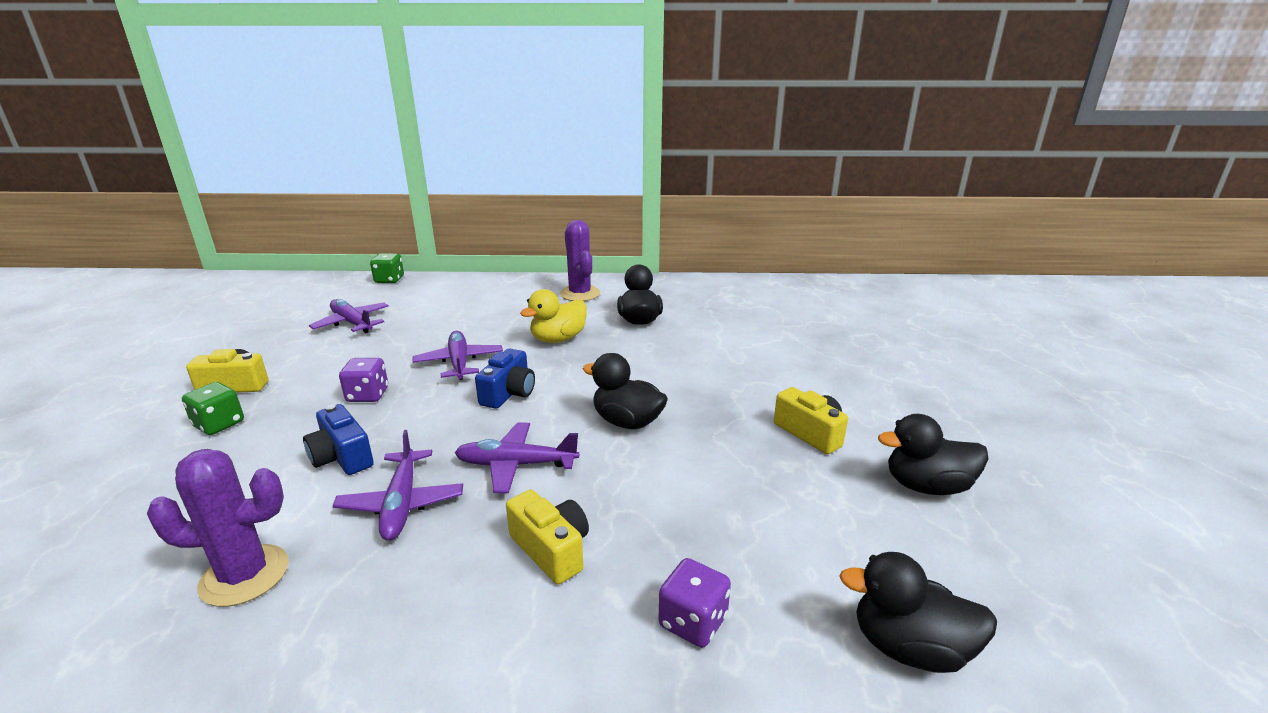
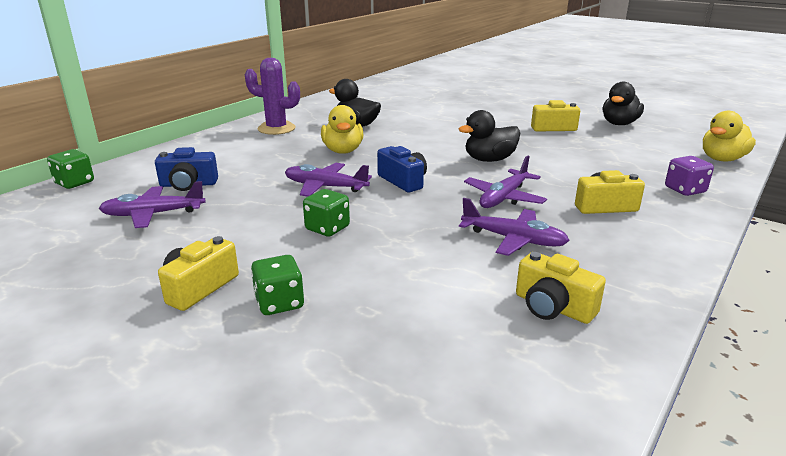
camera: 55 degrees left, 0 degrees up
purple cactus [147,449,289,607] -> yellow camera [516,252,606,324]
blue camera [303,404,374,475] -> blue camera moved to [155,147,218,191]
purple dice [339,358,388,402] -> green dice [303,189,350,237]
black duck [839,552,997,673] -> yellow duck [703,111,756,161]

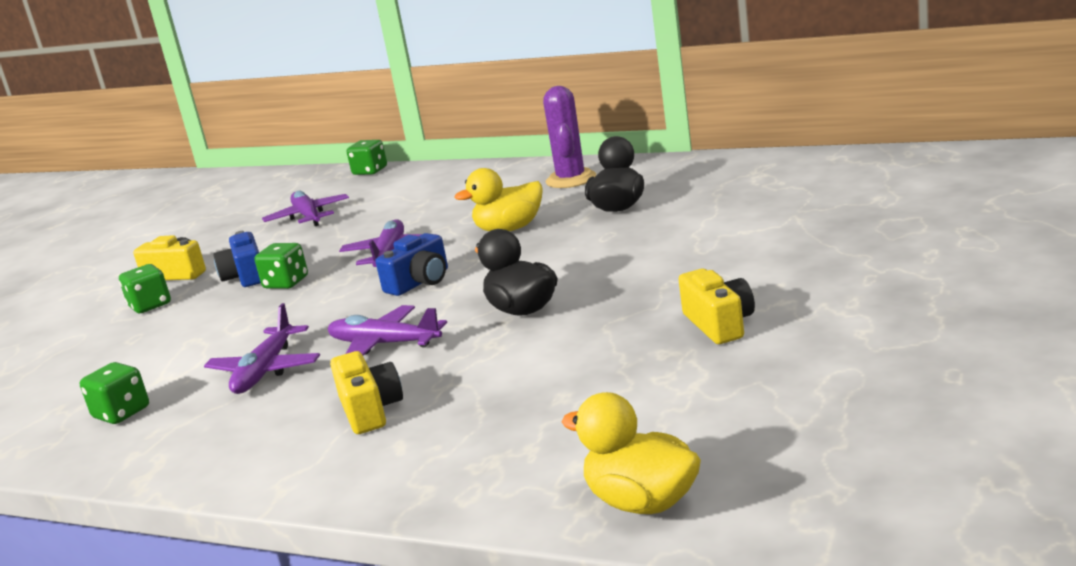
camera: 80 degrees right, 5 degrees down
blue camera [155,147,218,191] -> blue camera moved to [213,231,261,287]
yellow camera [516,252,606,324] -> green dice [80,362,149,424]
black duck [603,82,644,125] -> none
purple dice [665,156,714,196] -> none

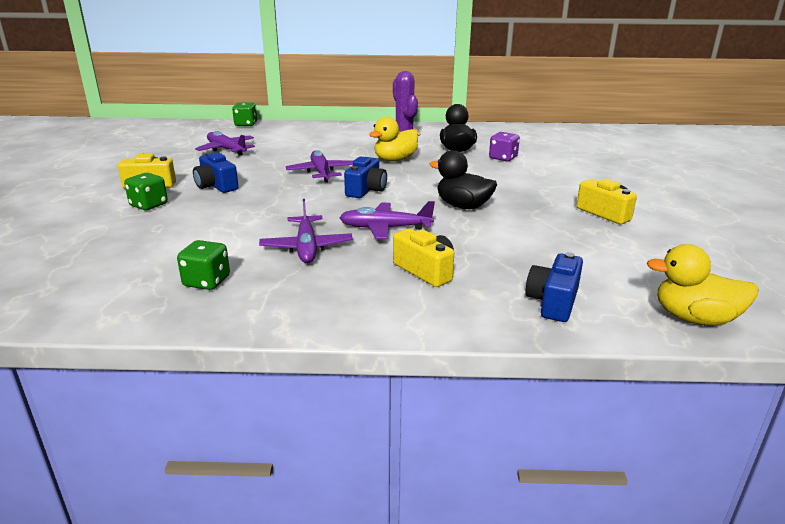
camera: 25 degrees left, 5 degrees up
green dice [255,243,308,289] -> none
none -> purple dice [489,132,520,161]
none -> blue camera [526,252,583,322]

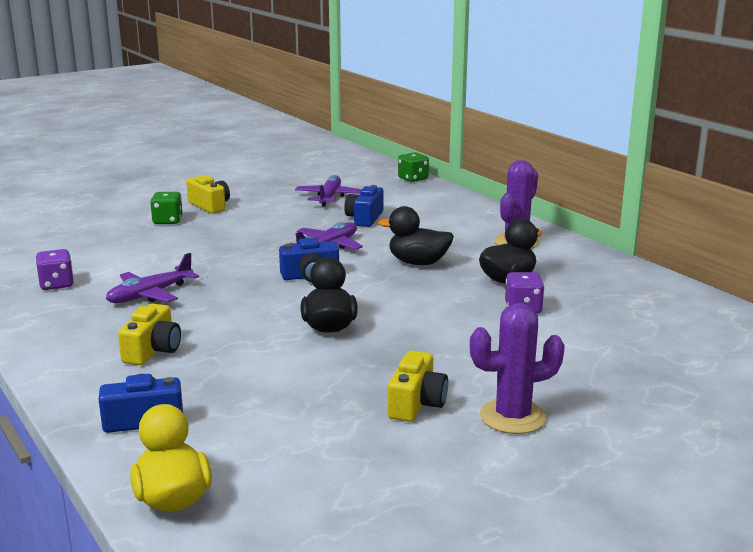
camera: 55 degrees right, 5 degrees down
green dice [177,240,230,290] -> purple dice [35,249,74,290]
blue camera [193,152,239,193] -> blue camera moved to [344,185,383,227]
purple plane [339,201,435,239] -> none
yellow duck [369,117,418,162] -> black duck [378,206,454,265]
none -> purple cactus [470,303,565,434]

